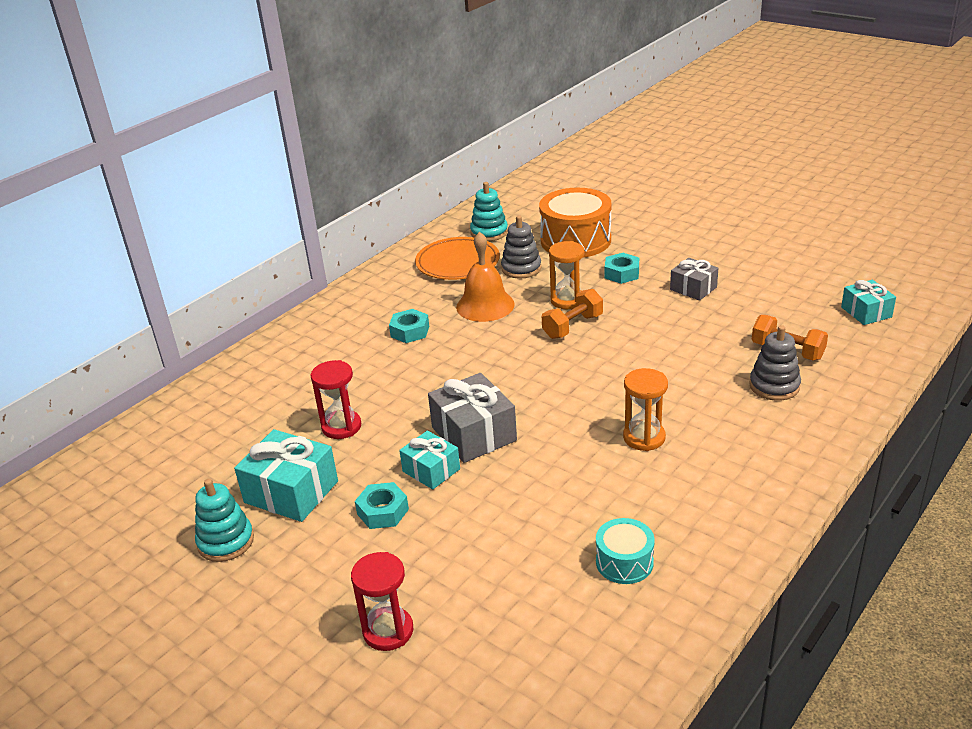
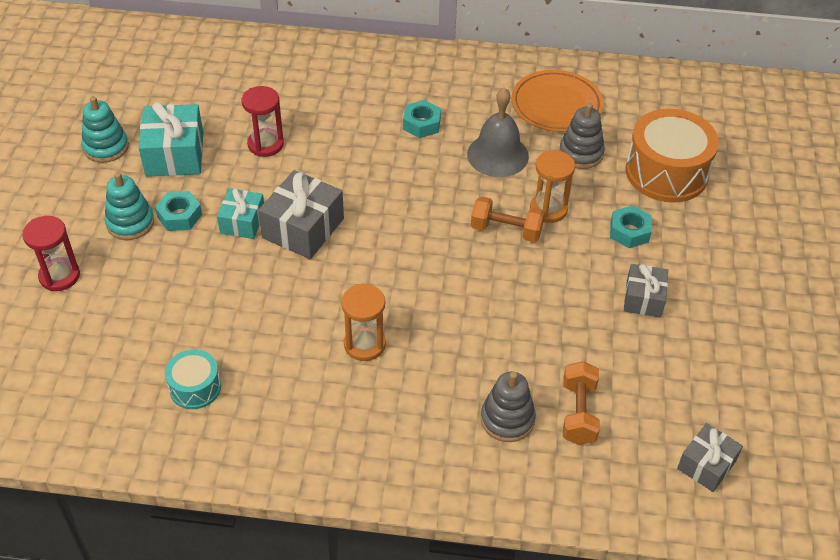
camera: 55 degrees right, 15 degrees up
orange bell [456,232,515,322] -> grey bell [467,88,529,177]
turquoise stacking toy [470,182,508,241] -> turquoise stacking toy moved to [105,172,154,240]
turquoise gift [841,280,896,325] -> grey gift [677,423,743,492]

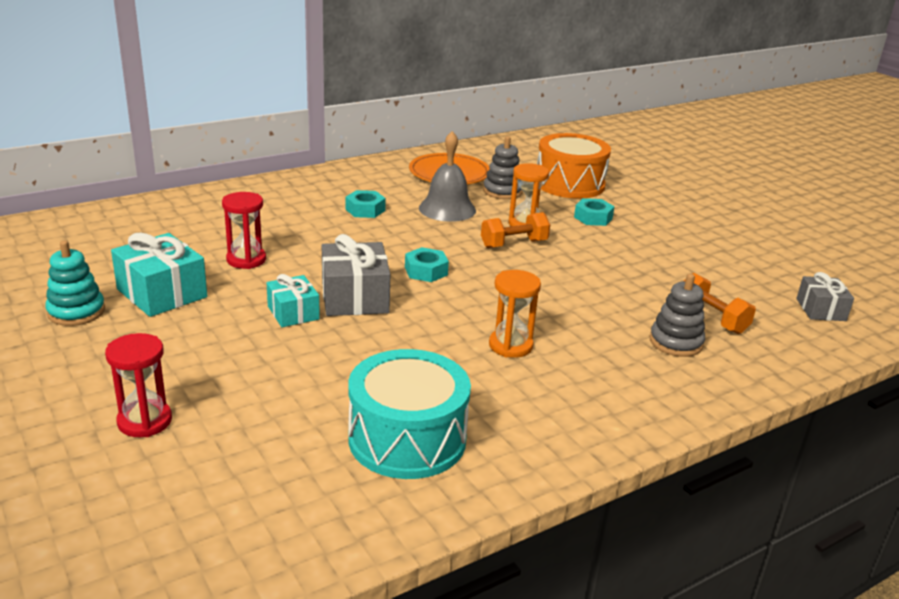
camera: 40 degrees left, 20 degrees down
turquoise stacking toy [105,172,154,240] -> none
turquoise nut [155,191,202,231] -> turquoise nut moved to [405,247,449,282]
turquoise drum [165,349,221,409] -> turquoise drum [348,349,471,479], size x1.90
grey gift [624,264,668,317] -> none

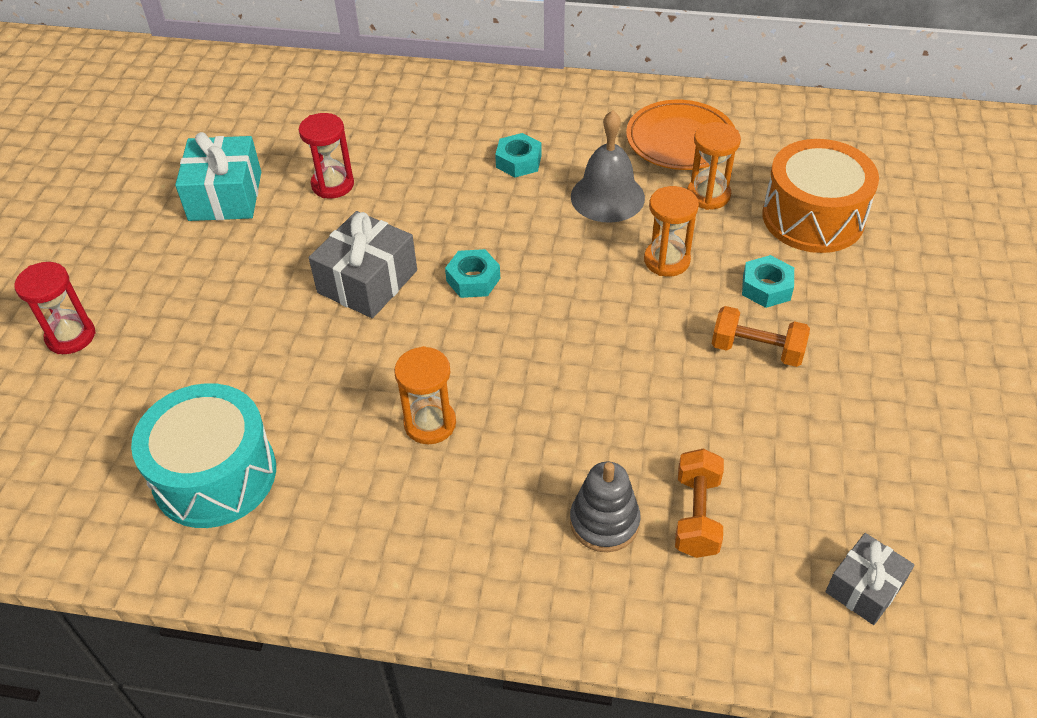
camera: 45 degrees right, 20 degrees up
turquoise stacking toy [45,241,105,326] -> none
turquoise gift [267,274,320,327] -> none
orange dumbbell [481,212,550,248] -> orange dumbbell moved to [712,306,810,367]
grey stacking toy [483,136,523,199] -> orange hourglass [687,122,741,210]

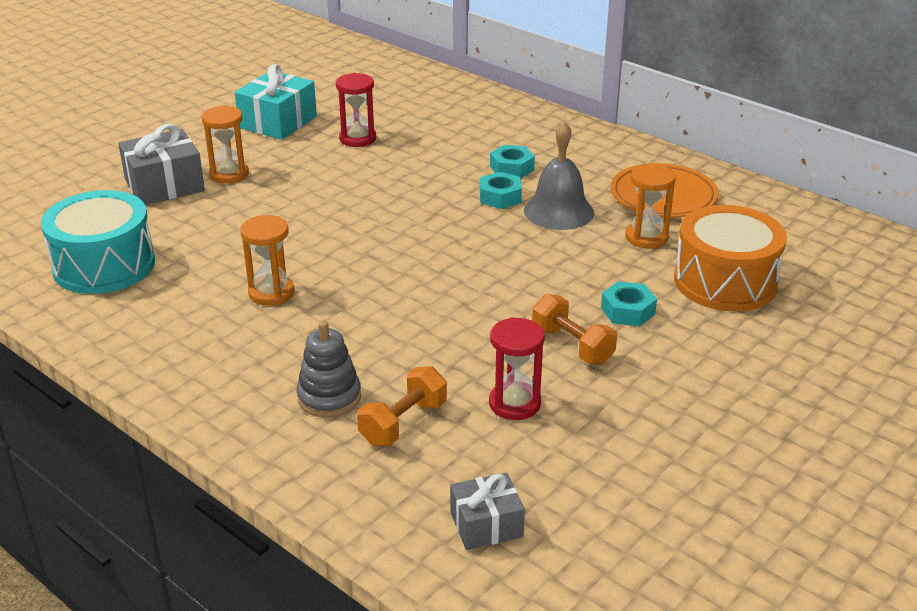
camera: 30 degrees right, 15 degrees down
red hourglass [14,262,96,354] -> red hourglass moved to [489,317,545,420]
grey gift [309,211,417,318] -> grey gift moved to [118,124,205,205]
turquoise nut [445,249,500,298] -> turquoise nut moved to [480,172,522,209]
orange hourglass [644,186,699,277] -> orange hourglass moved to [201,105,249,184]

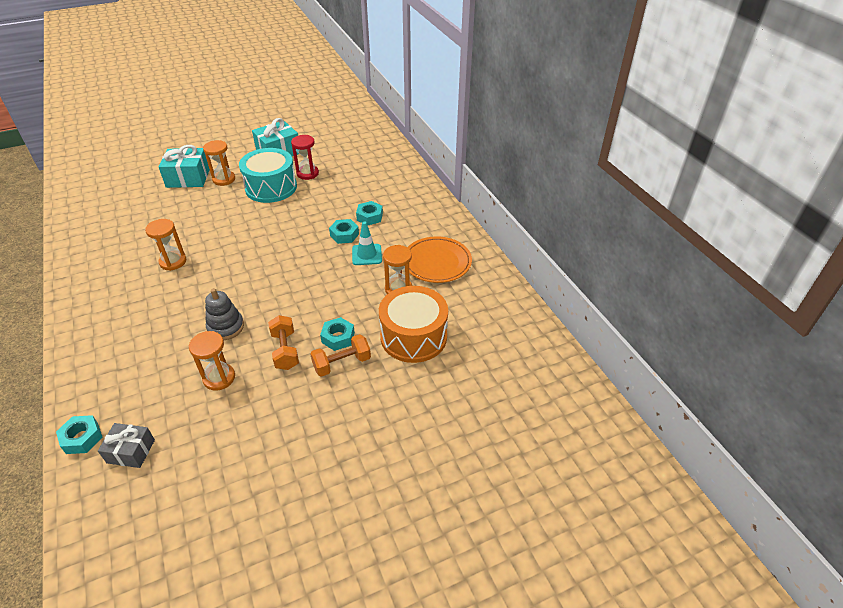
camera: 25 degrees right, 10 degrees up
turquoise drum [41,190,155,294] -> turquoise drum moved to [239,148,297,203]
grey gift [118,124,205,205] -> turquoise gift [159,145,210,188]
grey stacking toy [297,321,361,418] -> grey stacking toy moved to [205,288,244,340]
orange dumbbell [357,366,447,446] -> orange dumbbell moved to [310,334,371,377]
red hourglass [489,317,545,420] -> orange hourglass [189,331,235,391]
grey bell [524,121,594,230] -> turquoise traffic cone [352,221,382,265]
none -> turquoise nut [56,415,102,454]

